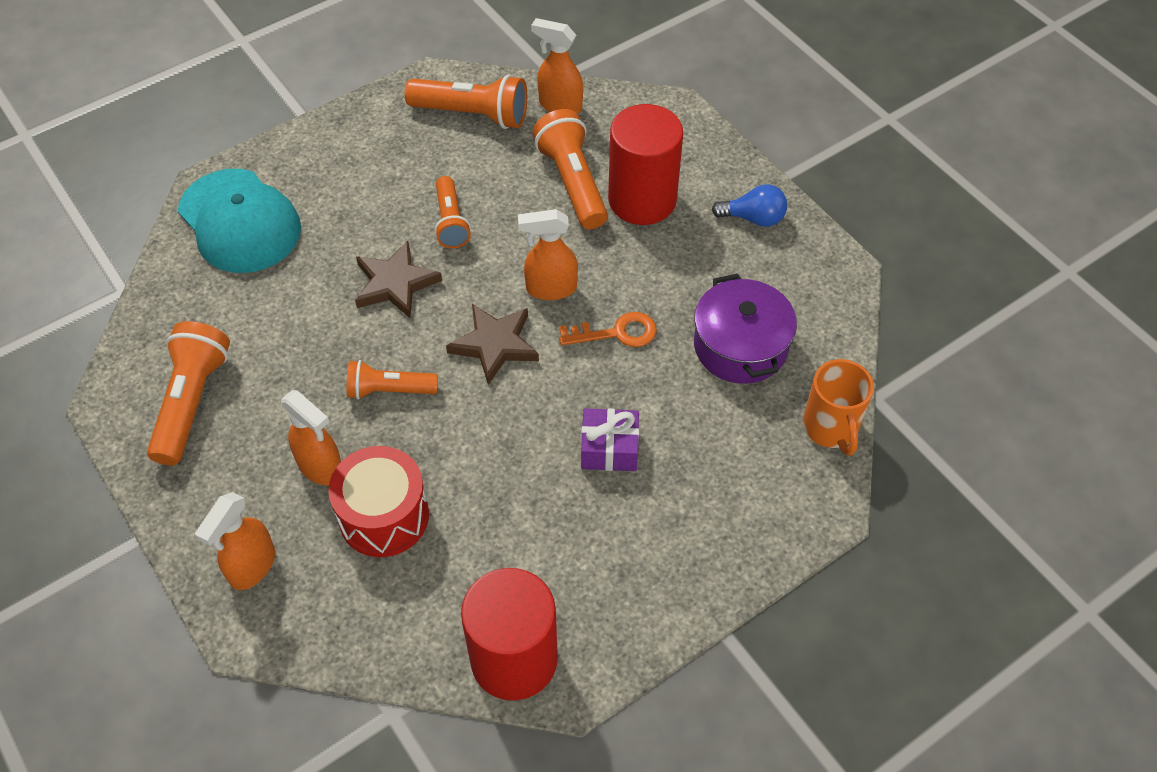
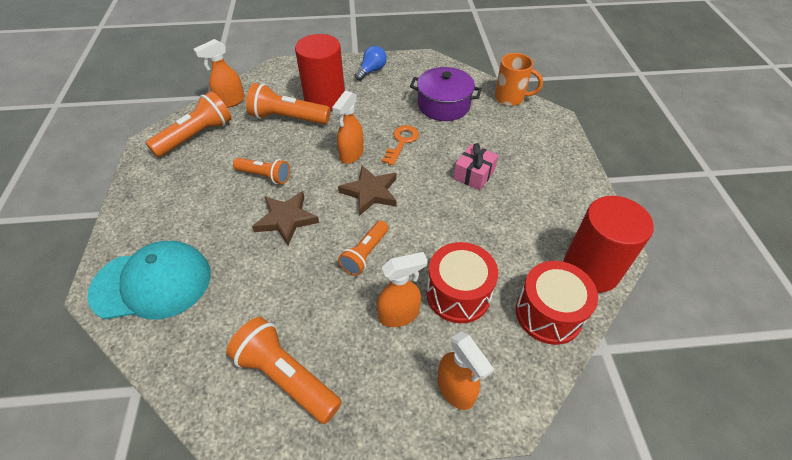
camera: 60 degrees left, 5 degrees down
purple gift [581,409,639,471] -> pink gift [453,143,498,190]
none -> red drum [516,261,598,345]

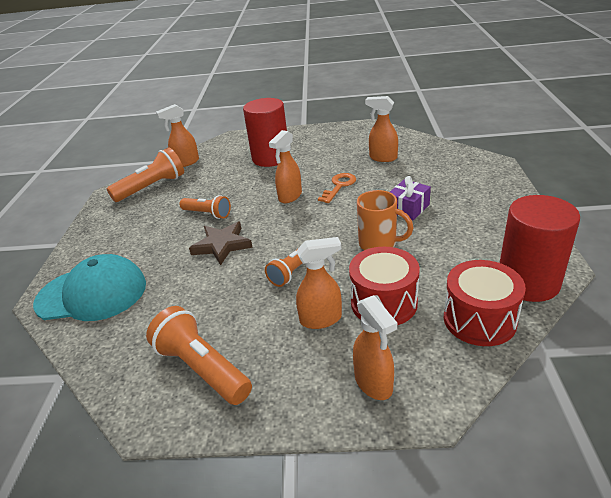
camera: 10 degrees right, 15 degrees down
orange flashlight [246,83,330,124] -> none
brown star [338,166,397,216] -> none
blue light bulb [355,46,387,81] -> none
purple pot [410,67,482,121] -> orange spray bottle [365,96,398,162]
pink gift [453,143,498,190] -> purple gift [390,176,431,220]
orange mug [495,53,543,106] -> orange mug moved to [357,190,413,250]

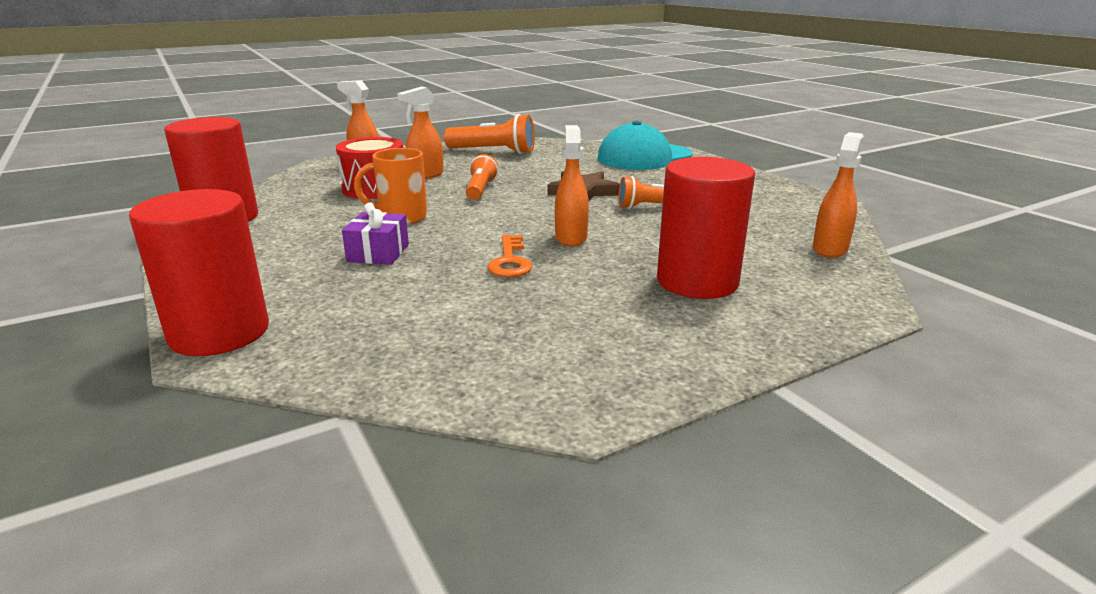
camera: 145 degrees right, 10 degrees down
orange flashlight [107,148,184,202] -> none
orange spray bottle [365,96,398,162] -> none
red drum [444,260,526,346] -> none
none -> red cylinder [129,189,269,356]

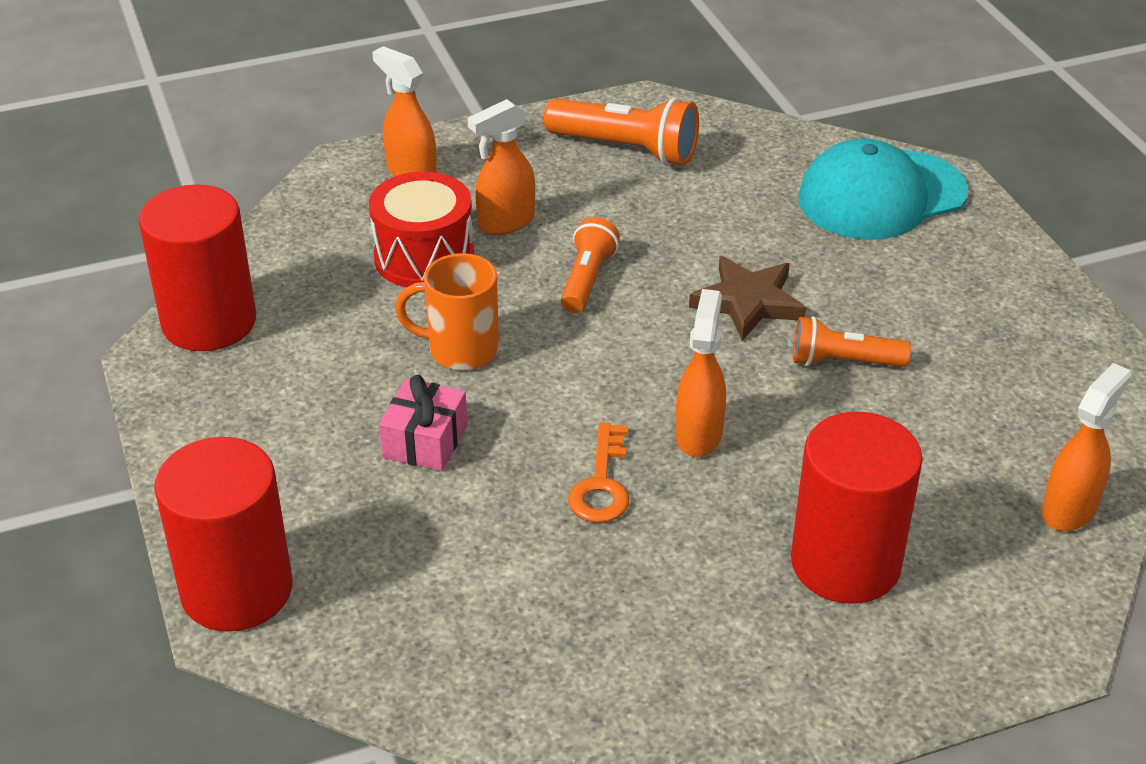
camera: 10 degrees right, 15 degrees up
purple gift [342,202,409,265] -> pink gift [379,375,467,471]

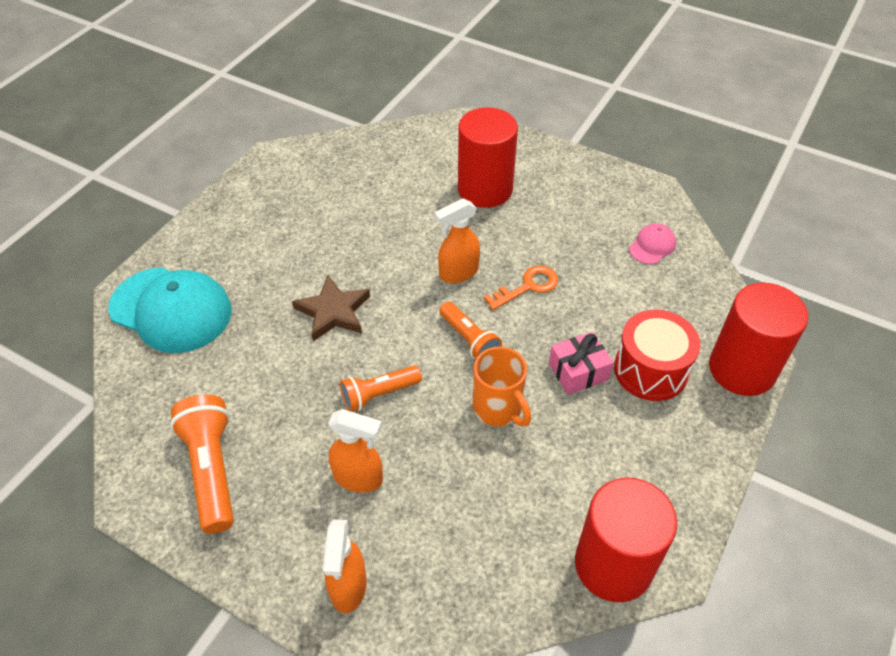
camera: 130 degrees left, 10 degrees up
red drum [369,171,474,287] -> red drum moved to [614,310,700,401]
orange flashlight [793,316,911,367] -> orange flashlight moved to [439,301,502,359]
orange spray bottle [1042,363,1131,531] -> none
none -> pink cap [629,223,676,264]

